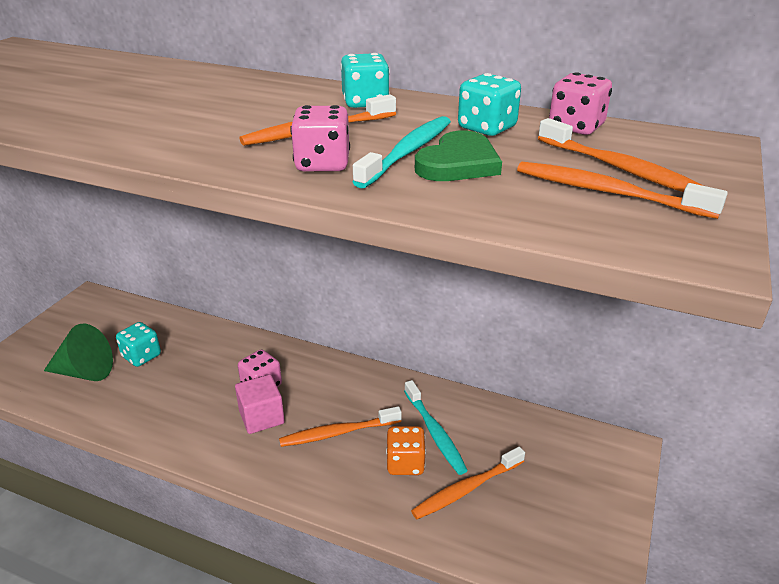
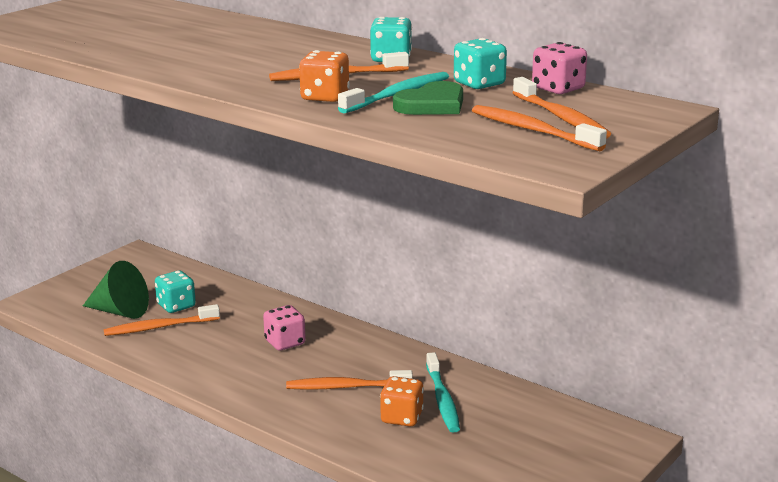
camera: 15 degrees right, 10 degrees down
pink cube [235,374,285,434] -> none
pink dice [290,105,350,171] -> orange dice [299,50,350,102]
orange toothbrush [411,447,525,519] -> orange toothbrush moved to [104,304,220,336]

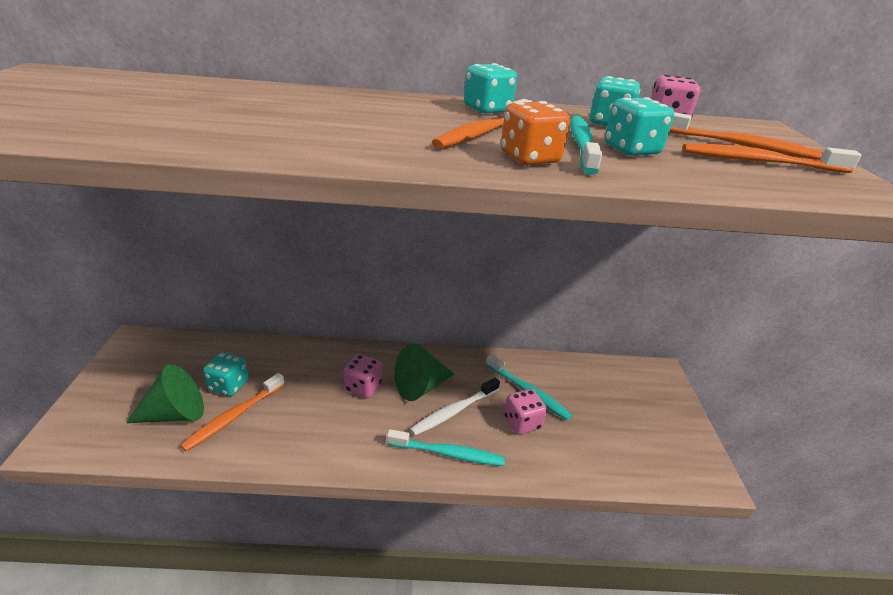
camera: 40 degrees left, 10 degrees up
orange toothbrush [286,370,413,390] -> white toothbrush [410,378,500,436]
orange dice [380,376,424,427] -> pink dice [504,389,547,435]
green heart [393,81,463,115] -> turquoise dice [605,97,674,156]
none -> turquoise toothbrush [387,429,505,466]
none -> green cone [394,343,454,401]

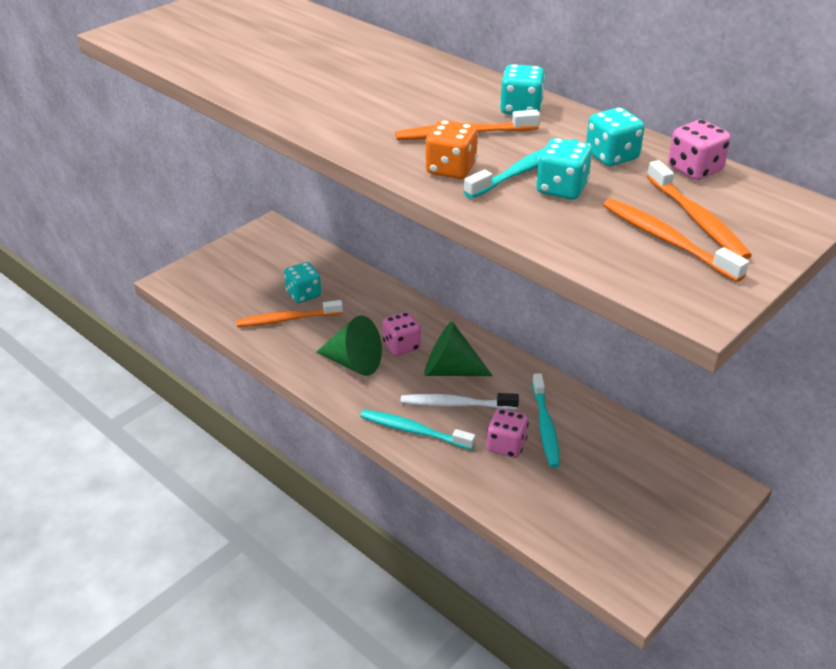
camera: 45 degrees right, 5 degrees up
green cone [126,364,204,423] -> green cone moved to [317,316,382,376]
turquoise toothbrush [387,429,505,466] -> turquoise toothbrush turned 150 degrees clockwise [360,410,476,450]

